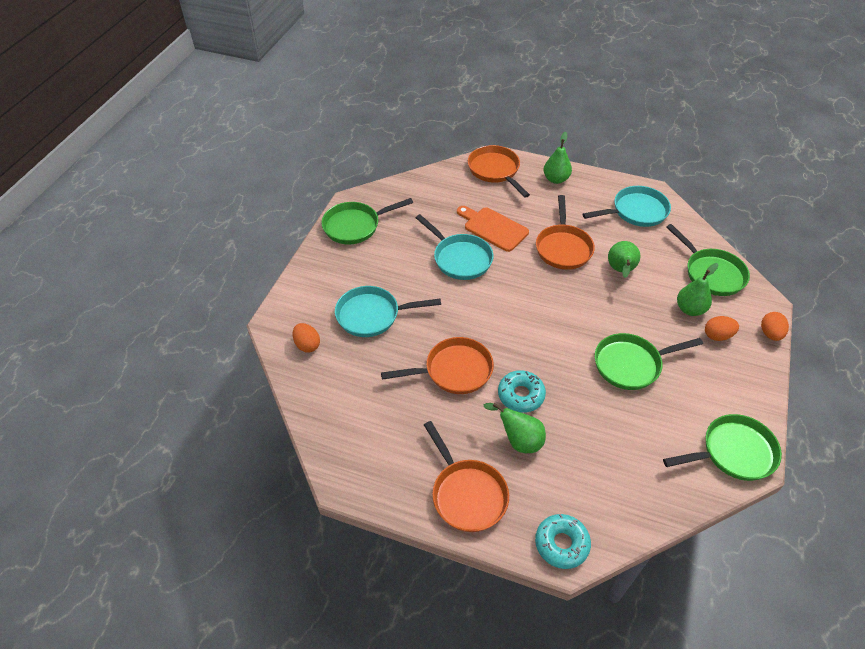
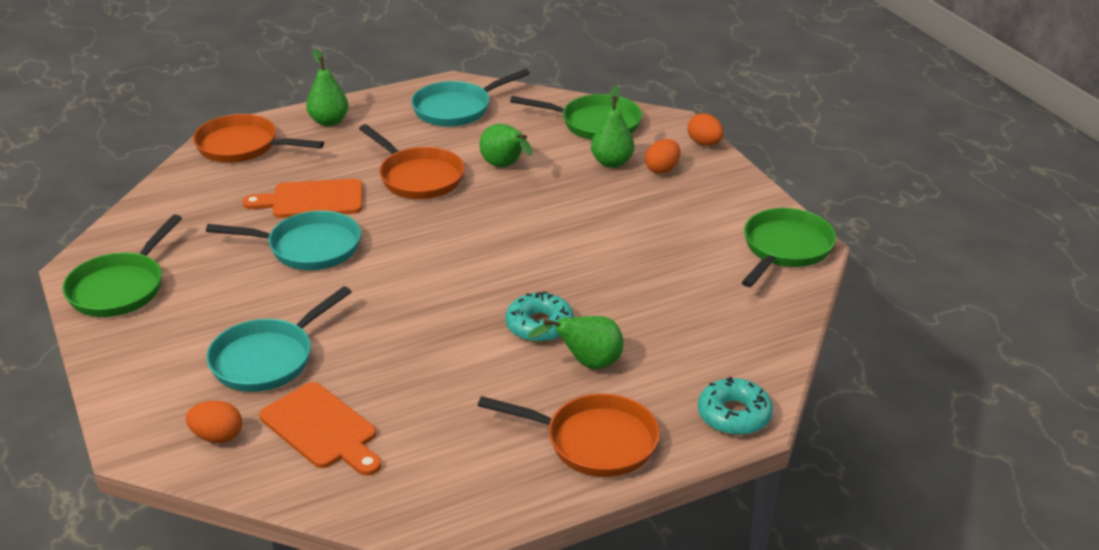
camera: 45 degrees left, 15 degrees down
orange pan [381,337,494,394] -> none
turquoise pan [582,186,671,227] -> turquoise pan turned 150 degrees counterclockwise [411,69,530,126]
green pan [595,333,703,390] -> none
none -> orange cutting board [260,382,381,476]

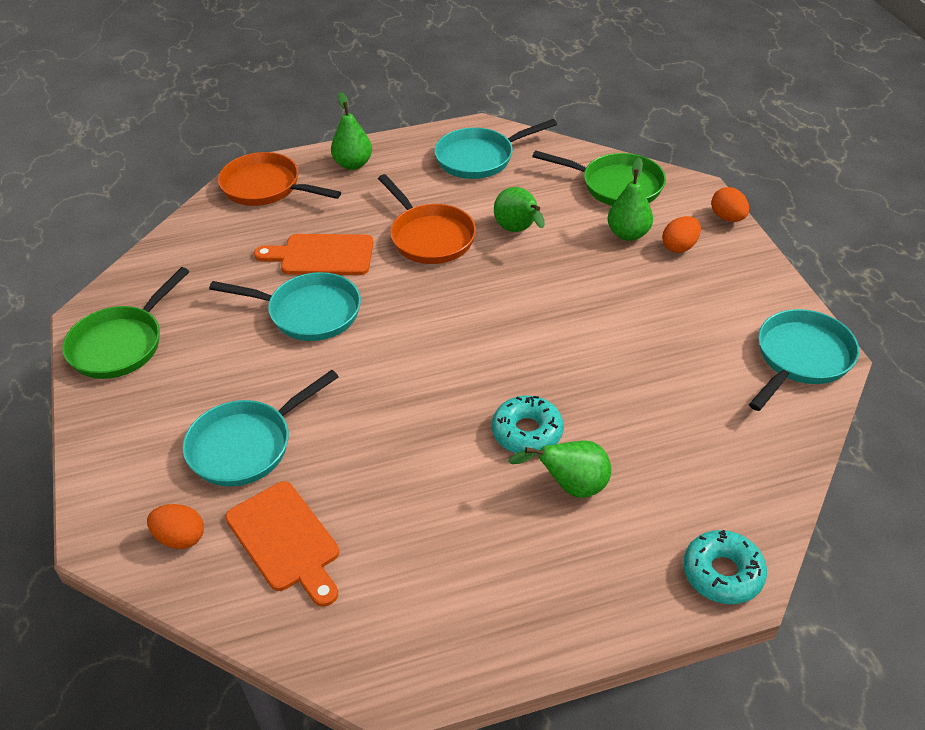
camera: 10 degrees right, 10 degrees up
orange pan [477,394,660,477] -> none
green pan [741,208,836,287] -> turquoise pan [749,309,859,411]

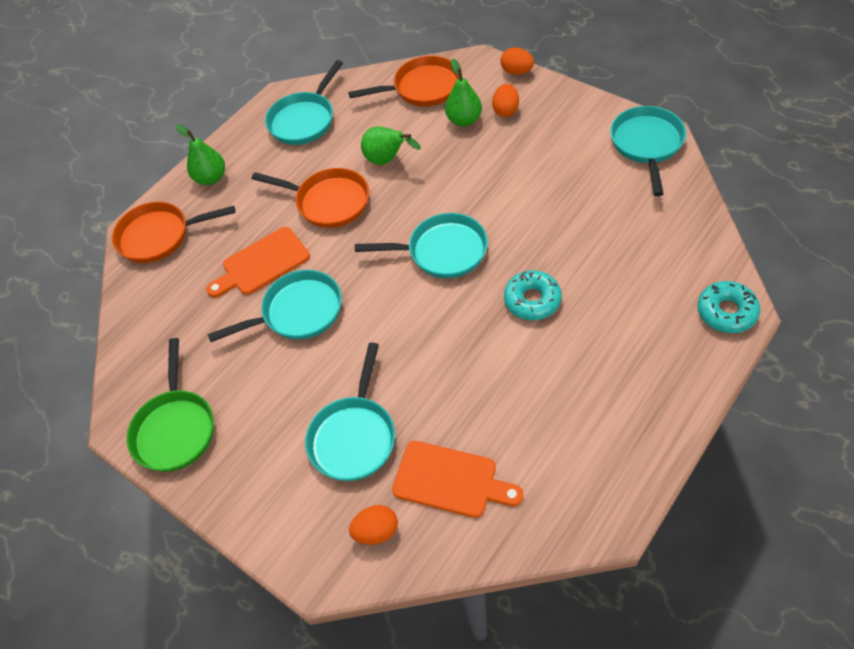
camera: 30 degrees left, 10 degrees up
green pear [508,441,611,498] -> none
green pan [532,150,666,206] -> orange pan [348,56,460,106]
none -> turquoise pan [355,213,488,278]

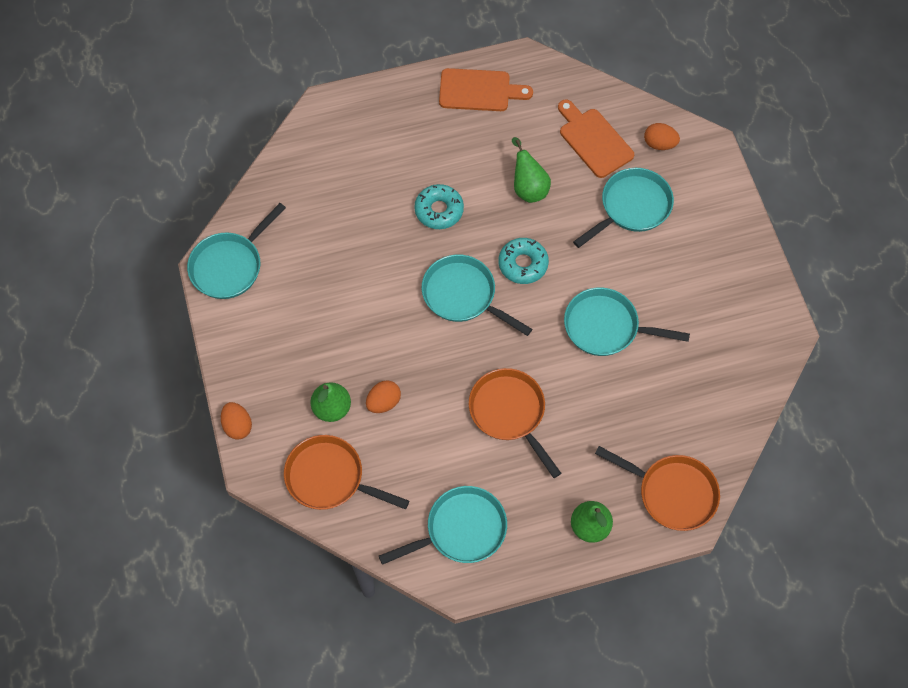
camera: 150 degrees left, 10 degrees up
green pan [127,338,214,472] -> none
orange cutting board [206,227,310,298] -> orange cutting board moved to [439,68,533,111]
green pear [361,126,421,165] -> green pear moved to [512,137,551,203]
orange egg [492,84,519,117] -> orange egg moved to [366,381,401,413]
turquoise donut [698,281,760,333] -> turquoise donut moved to [498,238,549,284]

